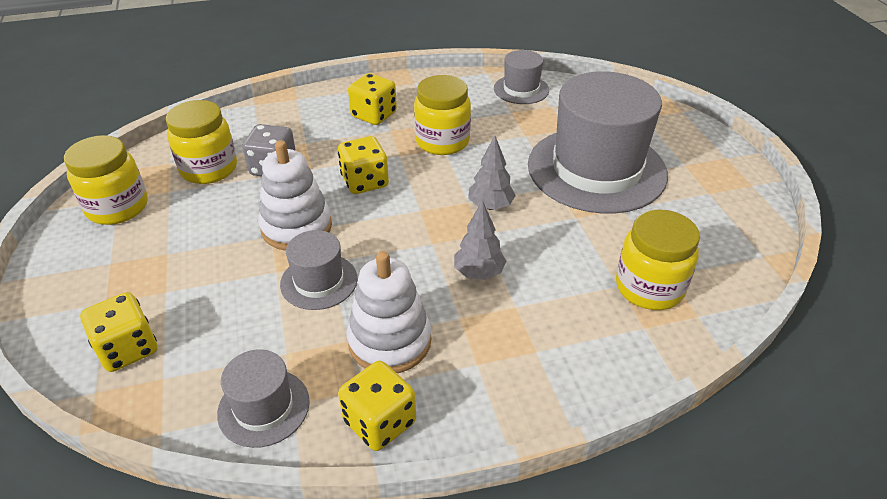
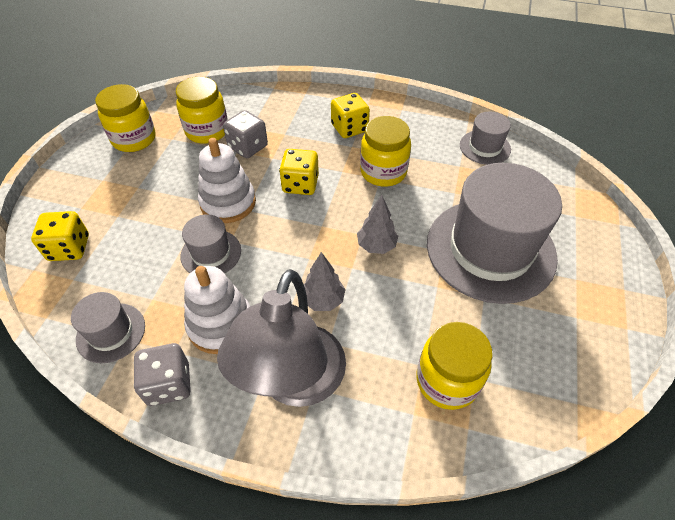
camera: 30 degrees right, 10 degrees up
yellow dice [338,361,416,451] -> grey dice [134,343,191,406]
none -> grey lamp [217,269,346,407]

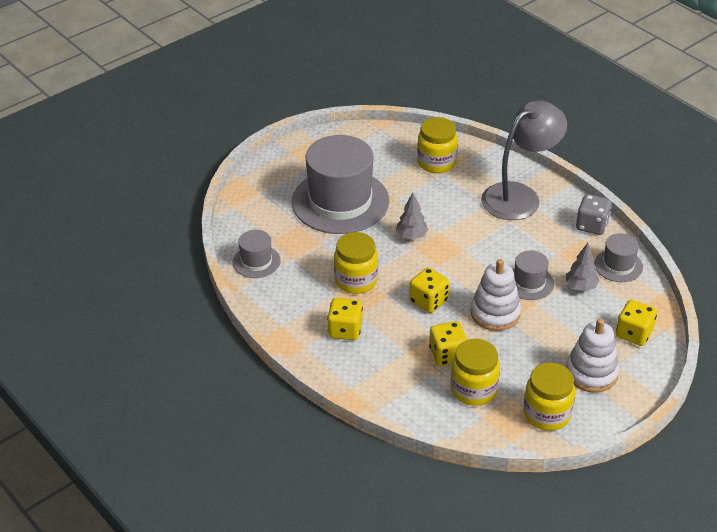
camera: 145 degrees left, 10 degrees down
white stacking toy [184,266,250,354] -> white stacking toy moved to [566,318,619,393]
grey dice [223,110,268,158] -> yellow dice [429,321,467,366]
grey tree [304,252,346,311] -> grey tree moved to [566,243,600,291]

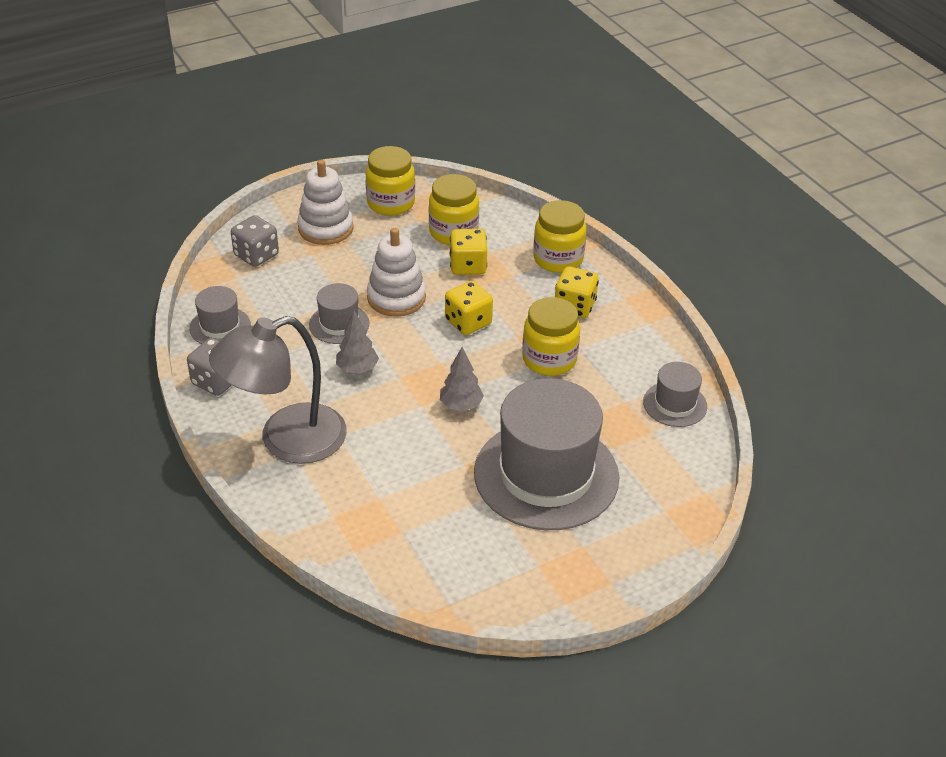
camera: 170 degrees left, 0 degrees up
yellow jar [417,117,458,173] -> yellow jar moved to [533,200,587,273]
grey tree [566,243,600,291] -> grey tree moved to [336,311,379,374]
yellow dice [616,300,657,346] -> grey dice [231,215,279,267]

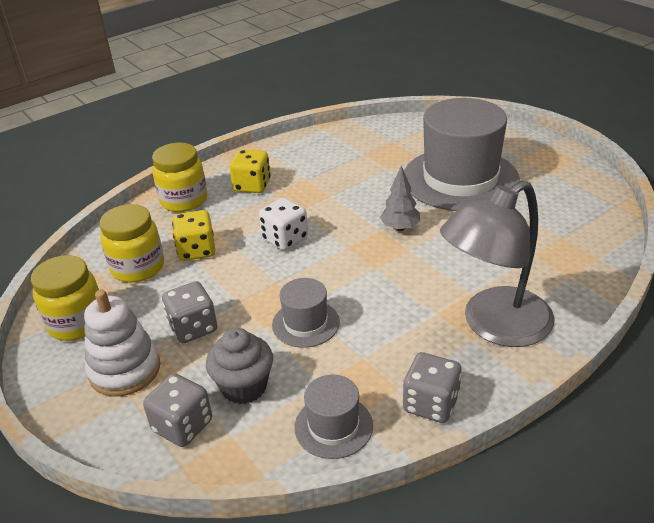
camera: 95 degrees left, 5 degrees down
grey lamp [209,316,347,464] -> grey lamp turned 90 degrees clockwise [440,181,554,347]
grey tree [336,311,379,374] -> none
white stacking toy [367,228,426,317] -> none
yellow dice [445,281,493,335] -> white dice [259,198,308,250]
yellow jar [522,297,580,376] -> none
grey hat [643,362,707,427] -> none
none -> grey dice [162,281,217,343]
none -> grey cupcake [206,328,273,404]

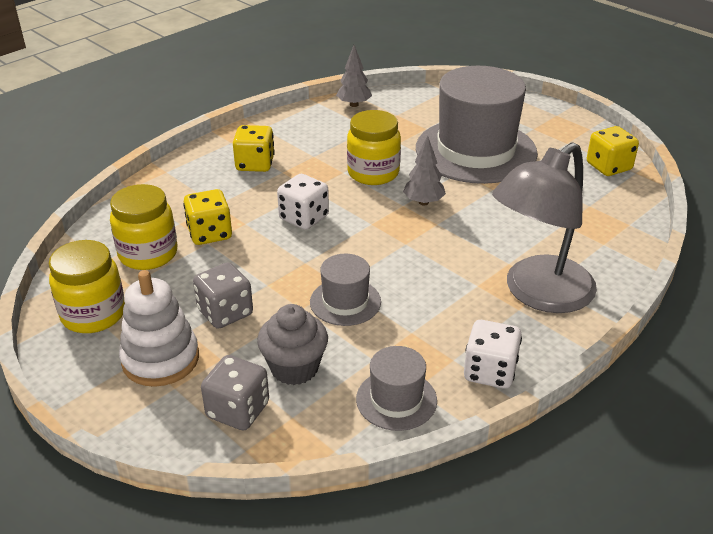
camera: 10 degrees left, 0 degrees up
yellow jar [152,143,207,212] -> yellow jar moved to [347,110,401,185]
grey dice [403,352,462,423] -> white dice [464,320,522,389]
none -> grey tree [336,45,372,107]
none -> yellow dice [587,126,639,176]

